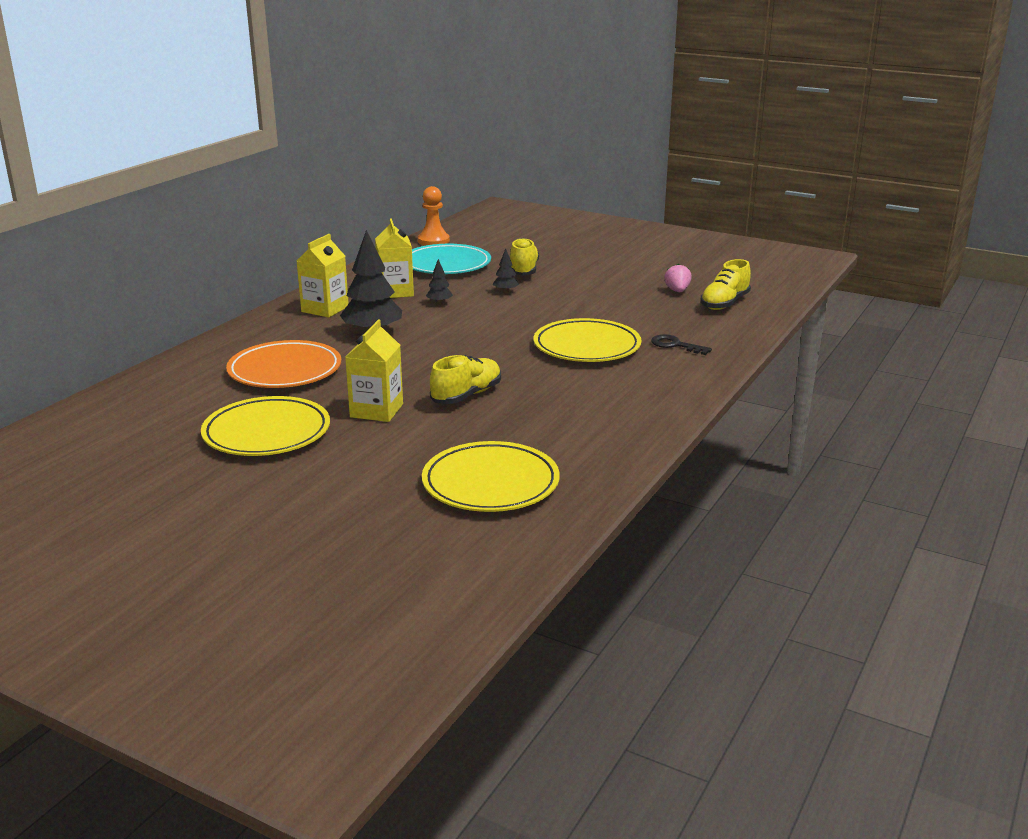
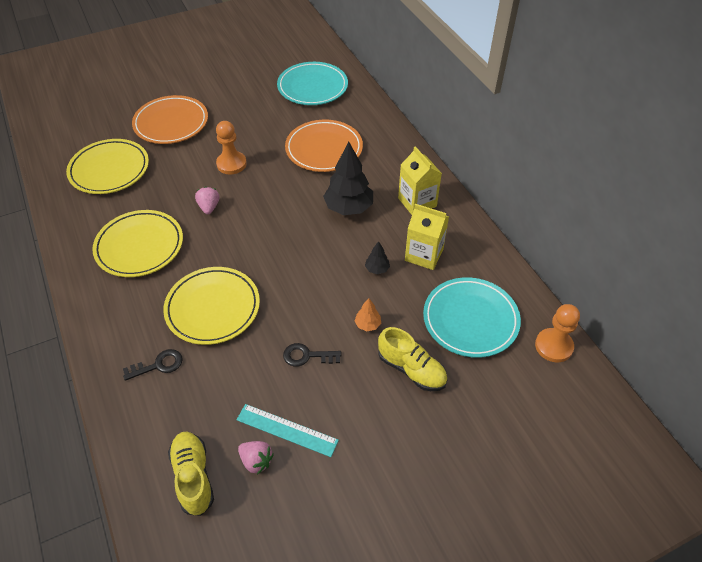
camera: 125 degrees right, 25 degrees up
yellow plate [201,396,330,456] -> yellow plate moved to [92,210,183,277]
yellow carton [345,320,403,422] -> orange pawn [216,121,247,175]
yellow shoe [430,355,501,404] -> pink strawberry [195,186,219,214]
black tree [493,249,519,293] -> orange tree [355,298,381,331]
none -> orange plate [132,95,208,144]
none -> turquoise ruler [237,404,339,457]
none -> turquoise plate [277,62,348,105]
none -> black key [283,343,342,367]

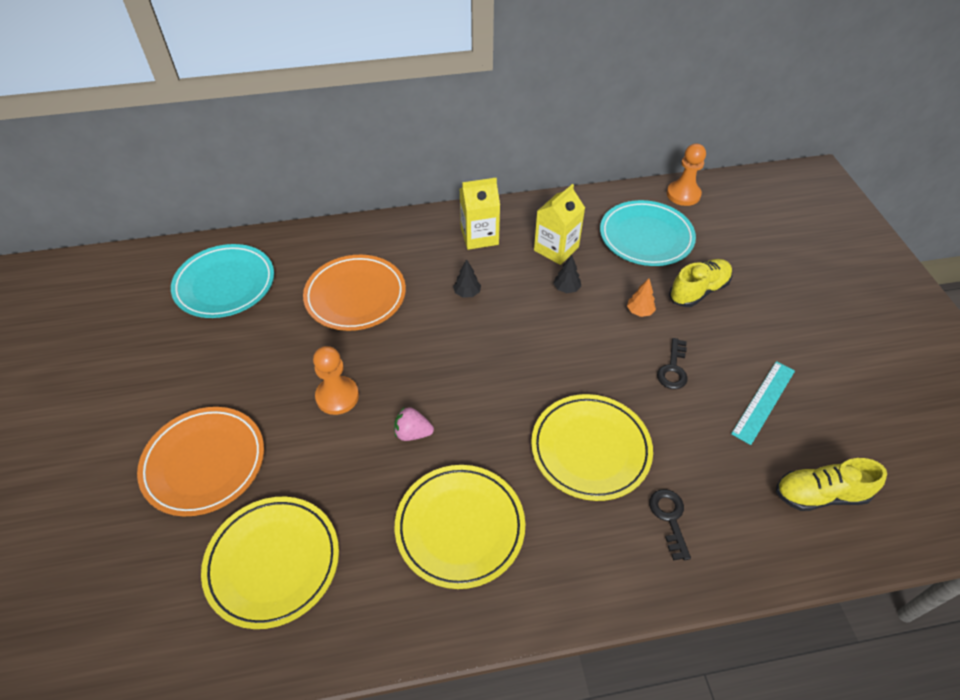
camera: 75 degrees left, 0 degrees up
pink strawberry [238,441,274,474] -> none
black tree [323,142,373,215] -> black tree [453,259,481,298], size x0.46

